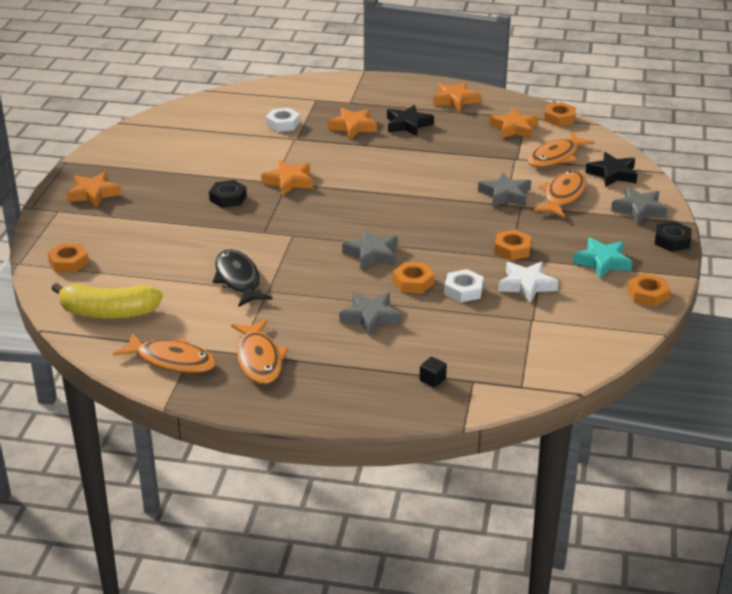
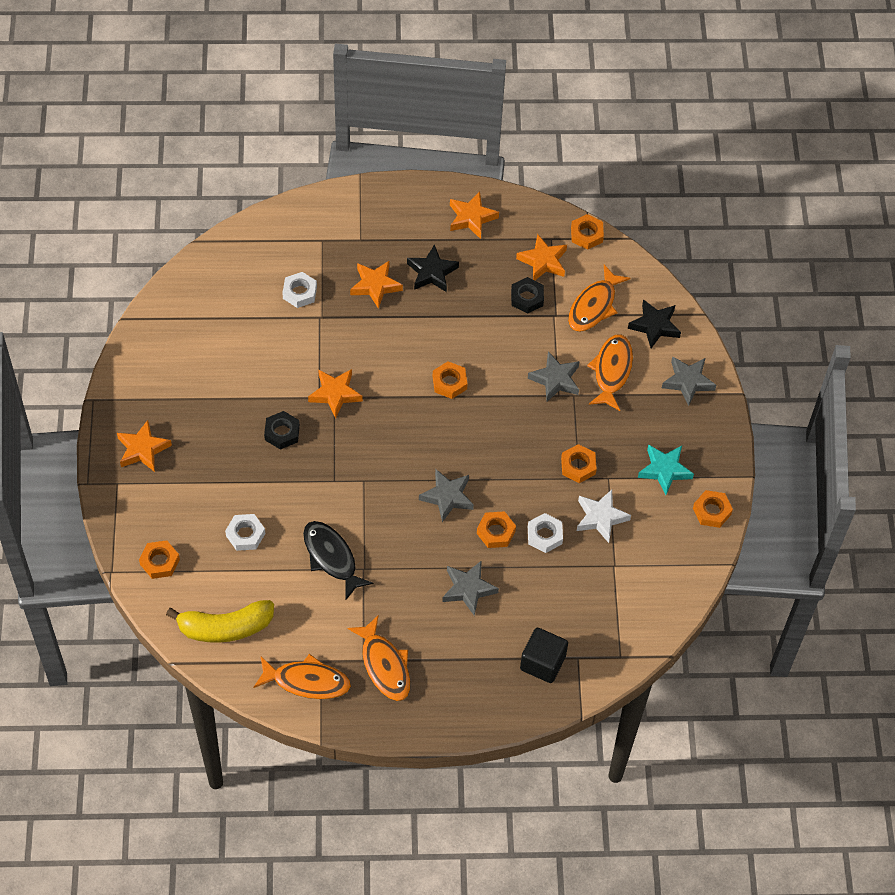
camera: 15 degrees left, 25 degrees up
black cube [419,357,447,388] -> black cube [520,628,568,683], size x2.04
black nut [655,221,692,252] -> black nut moved to [511,277,544,314]
none -> white nut [225,514,265,551]
none -> orange nut [433,361,467,399]

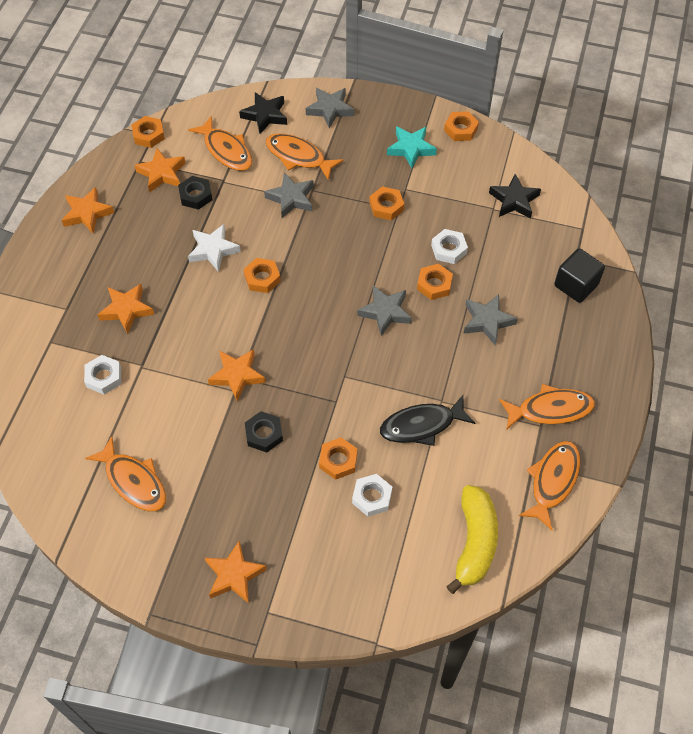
camera: 70 degrees left, 0 degrees up
orange nut [139,540,180,579] -> orange nut moved to [319,437,358,480]
black star [407,244,459,292] -> black star moved to [489,174,541,219]
white star [577,490,631,543] -> white star moved to [188,224,241,272]
none -> orange fish [85,436,166,511]

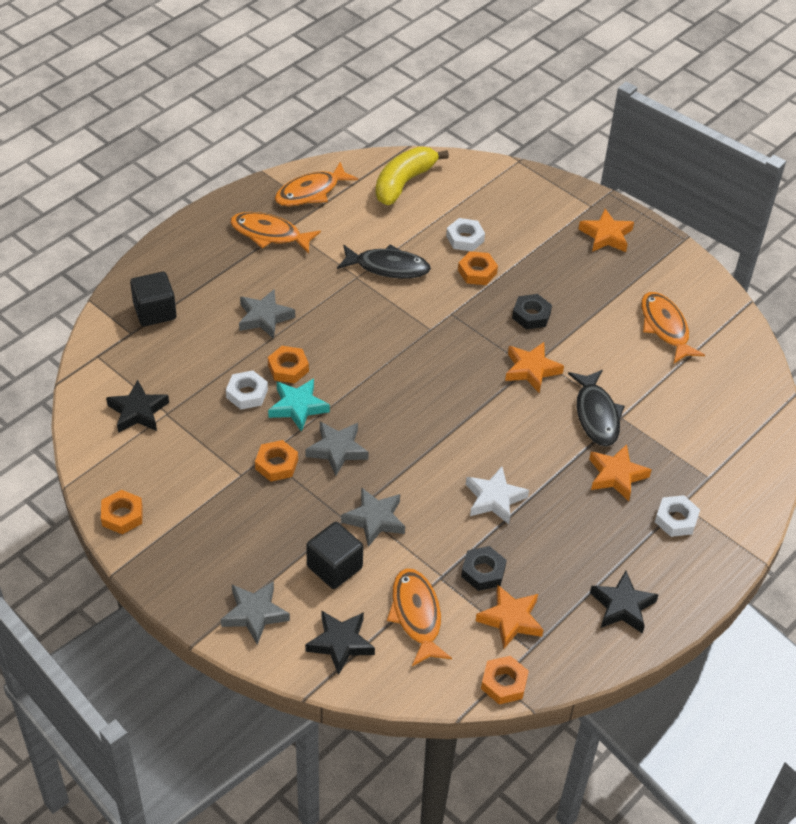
camera: 155 degrees left, 10 degrees down
orange star [61,187,114,234] -> black star [590,571,659,634]
white nut [84,355,121,394] -> white nut moved to [655,495,700,537]
orange nut [243,258,281,293] -> none
orange fish [265,133,343,180] -> black cube [306,522,363,589]
grey star [357,285,412,336] -> grey star moved to [305,422,369,476]
turquoise star [387,127,437,168] -> turquoise star moved to [268,379,330,432]
none -> black fish [568,370,625,446]

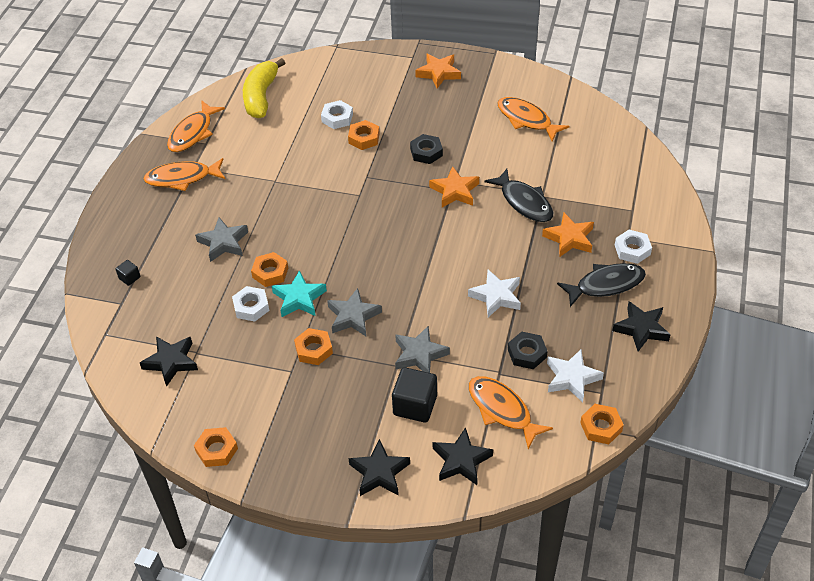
camera: 25 degrees left, 0 degrees up
black cube [130,272,177,326] -> black cube [115,260,140,286], size x0.49
grey star [221,581,290,645] -> black star [349,439,410,496]
black fish [337,244,431,279] -> black fish moved to [557,263,646,307]
orange star [476,585,544,649] -> white star [547,349,604,403]

